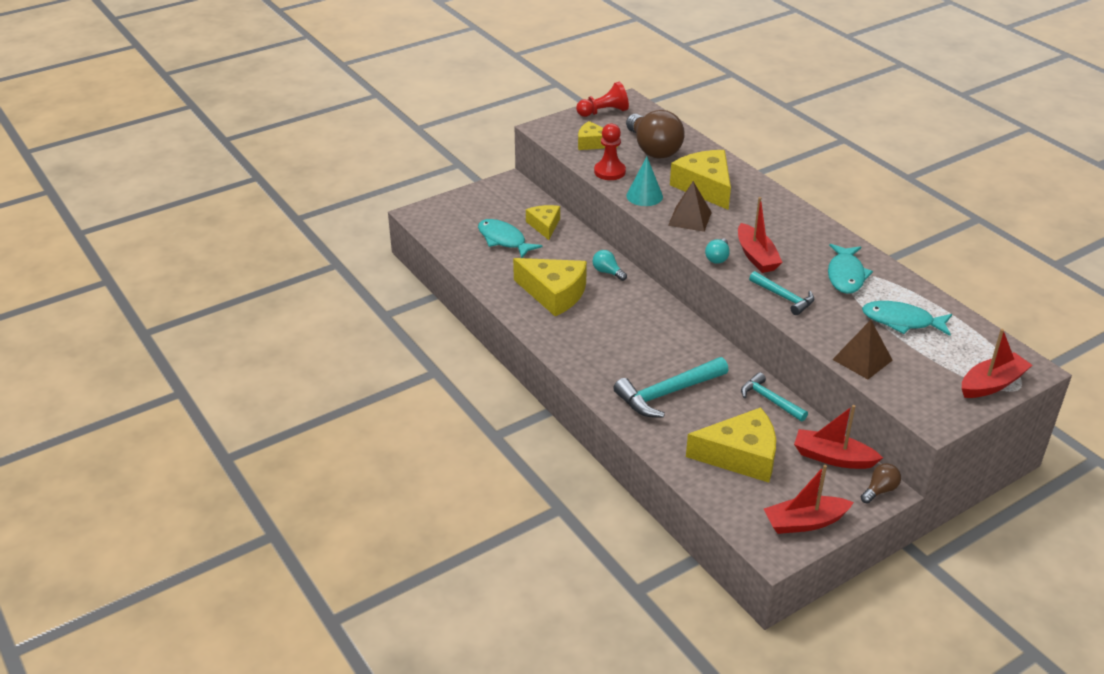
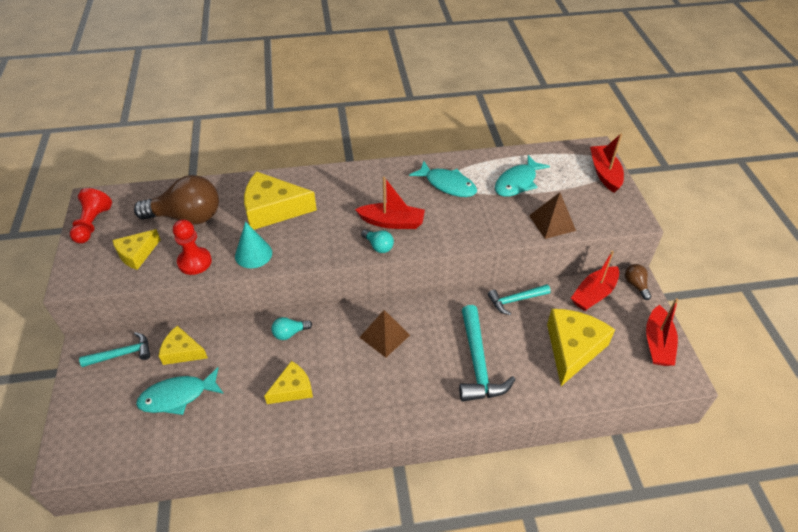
camera: 65 degrees left, 10 degrees up
yellow cheese [513,258,587,317] -> yellow cheese [264,361,313,404], size x0.59
brown pyramid [668,181,712,232] -> brown pyramid moved to [359,310,410,358]
turquoise hammer [749,271,814,315] -> turquoise hammer moved to [79,332,150,367]

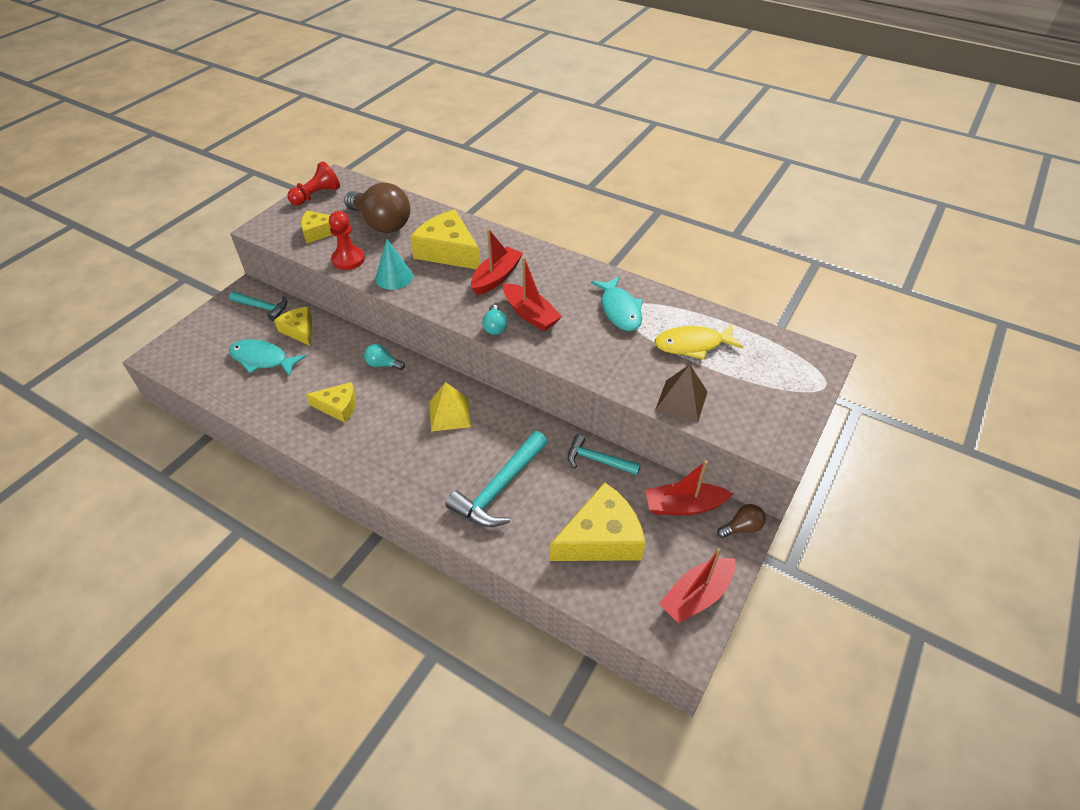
camera: 40 degrees right, 0 degrees up
brown pyramid [359,310,410,358] -> yellow pyramid [430,382,471,431]
turquoise fish [495,155,550,197] -> yellow fish [655,324,743,360]
red boat [590,133,624,193] -> red boat moved to [471,229,523,295]
brown light bulb [625,264,652,300] -> brown light bulb turned 45 degrees clockwise [717,504,766,538]

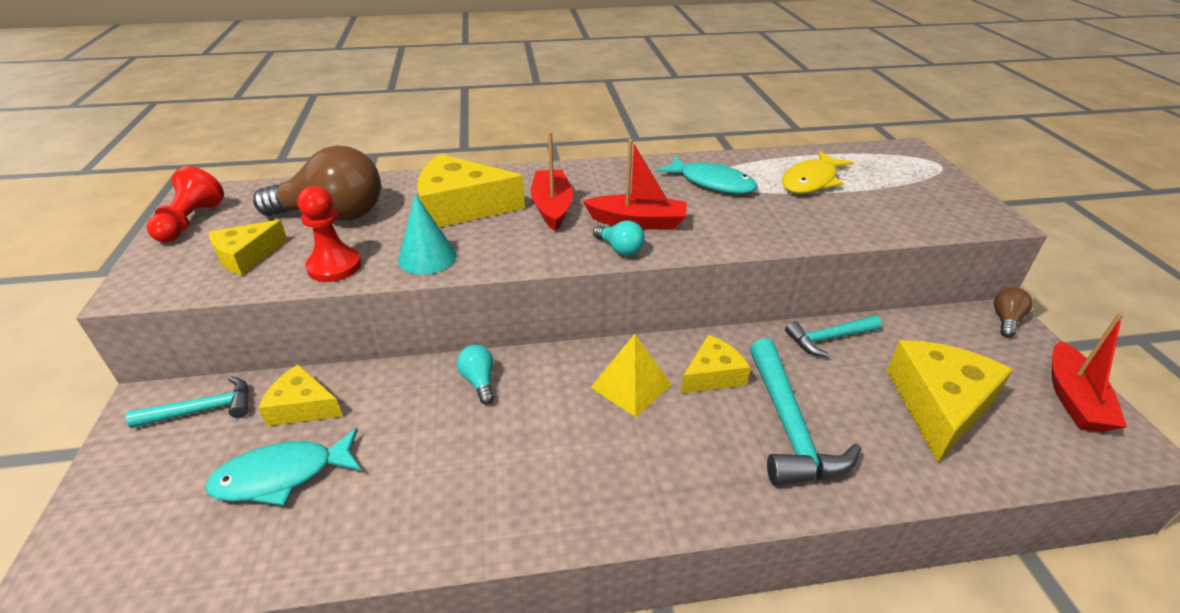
camera: 40 degrees left, 10 degrees down
yellow cheese [306,382,356,423] -> yellow cheese moved to [681,335,751,393]
turquoise light bulb [364,344,405,370] -> turquoise light bulb turned 90 degrees clockwise [457,345,494,404]
red boat [645,460,733,515] -> none
brown pyramid [655,364,708,422] -> none

